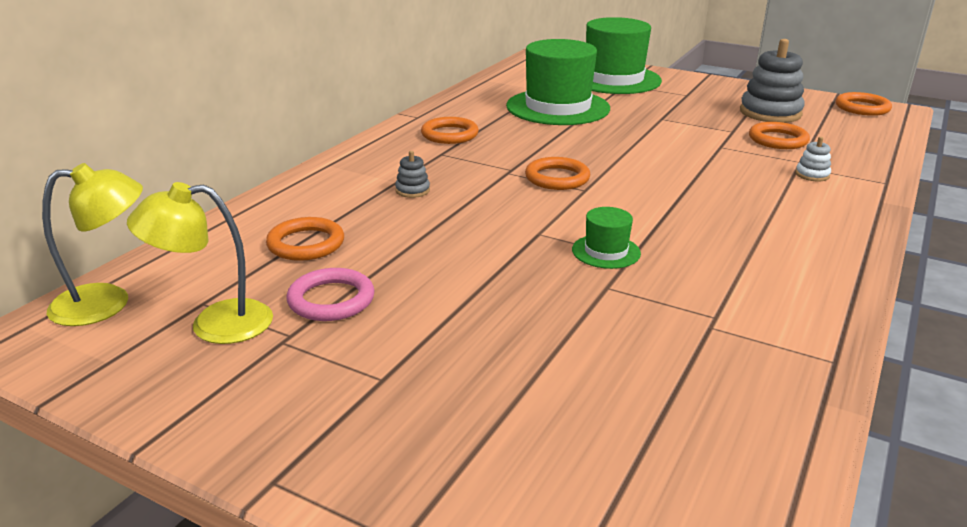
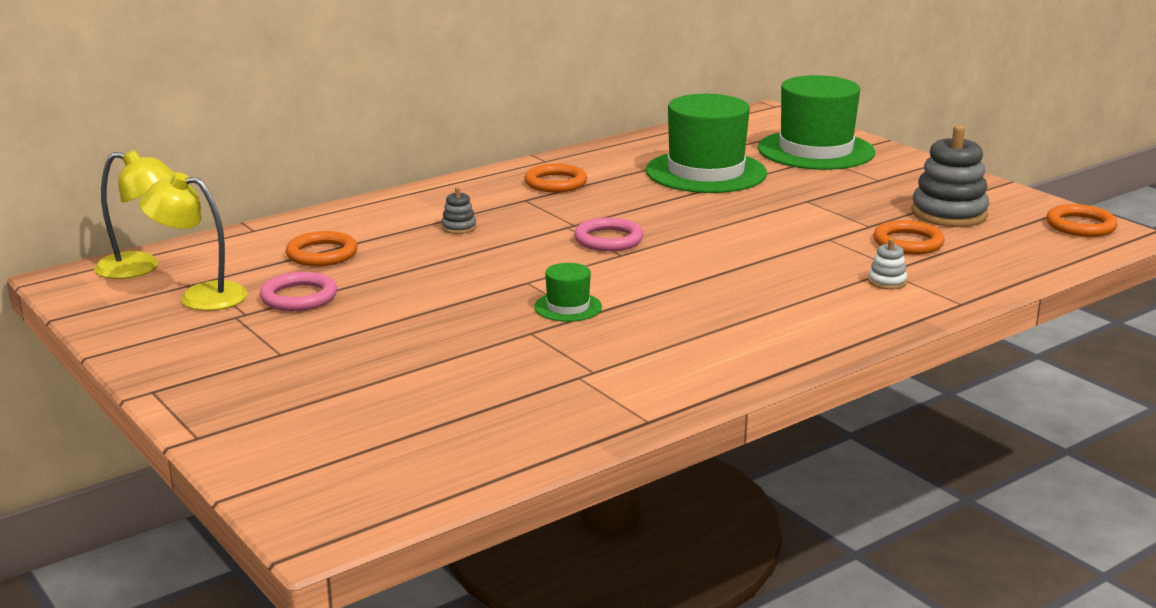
camera: 25 degrees right, 5 degrees down
orange ring [525,157,590,190] -> pink ring [574,217,644,251]

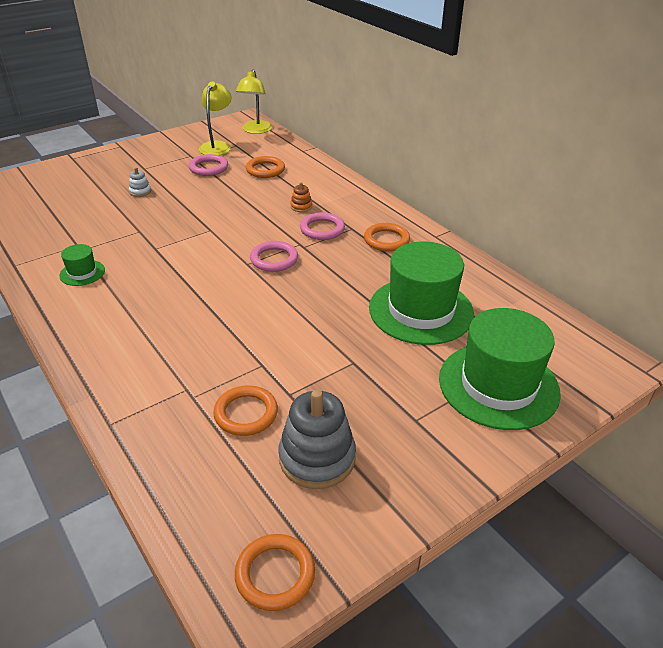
camera: 90 degrees right, 15 degrees up
grey stacking toy [441,187,476,234] -> orange stacking toy [290,182,312,212]
green hat [534,263,602,322] -> green hat moved to [59,244,105,286]
white stacking toy [868,238,907,290] -> white stacking toy moved to [129,167,151,197]
none -> pink ring [300,212,345,240]

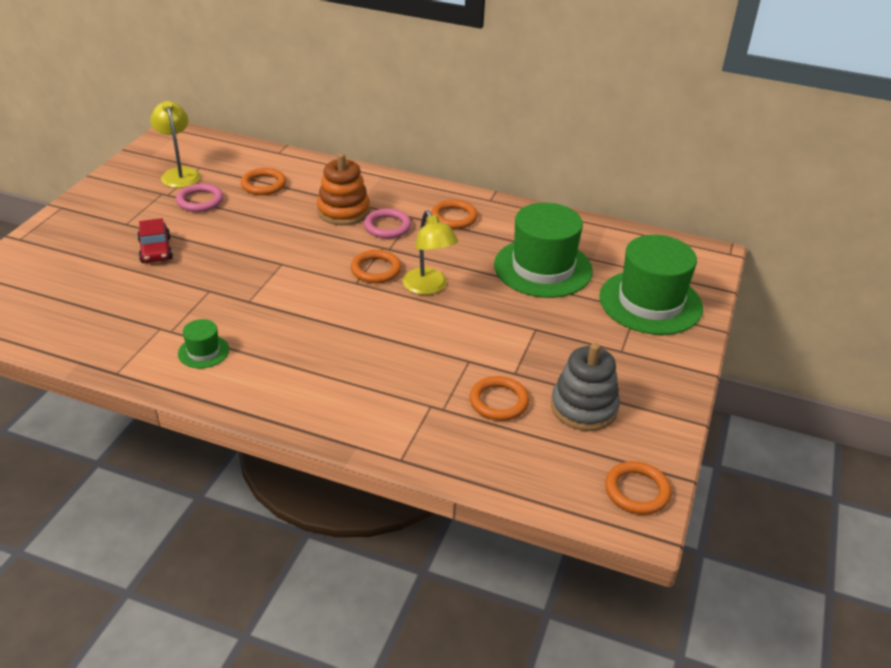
camera: 35 degrees left, 0 degrees up
white stacking toy [129,167,151,197] -> red car [137,218,173,263]
yellow lamp [236,70,272,134] -> yellow lamp moved to [403,210,458,295]
pink ring [250,241,298,272] -> orange ring [351,250,402,283]
orange stacking toy [290,182,312,212] -> orange stacking toy [317,153,370,225], size x2.19

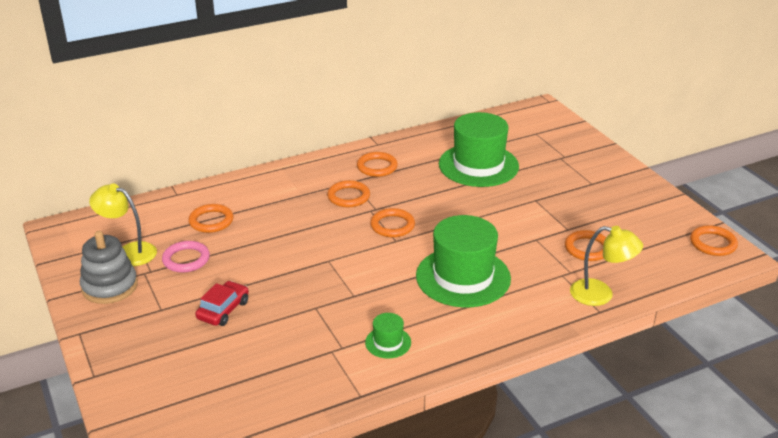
camera: 45 degrees left, 5 degrees down
red car [137,218,173,263] -> red car turned 90 degrees counterclockwise [195,281,249,326]
orange stacking toy [317,153,370,225] -> none
pink ring [364,208,411,239] -> orange ring [327,180,370,207]
yellow lamp [403,210,458,295] -> yellow lamp moved to [570,226,643,306]
grey stacking toy [551,343,620,431] -> grey stacking toy moved to [80,231,138,304]
green hat [599,235,703,335] -> green hat moved to [416,215,511,307]

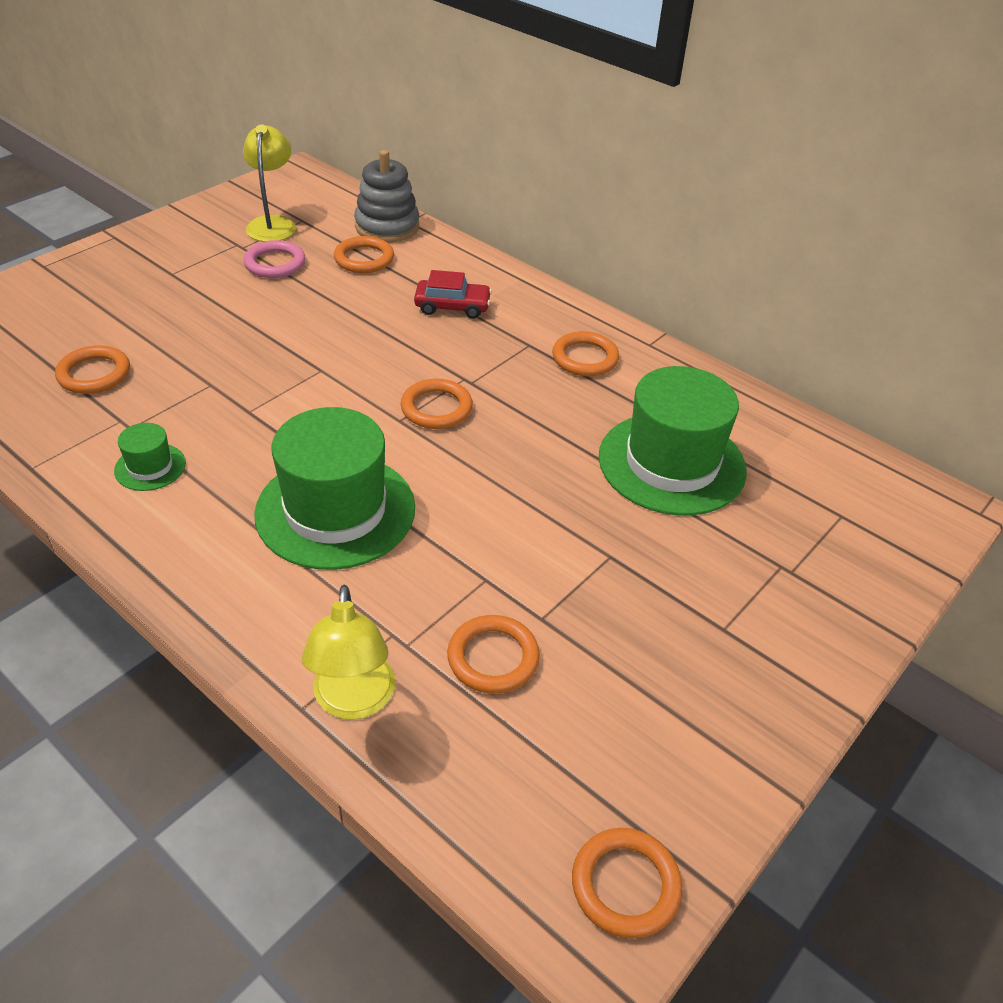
camera: 65 degrees right, 10 degrees up
grey stacking toy [80,231,138,304] -> grey stacking toy moved to [354,150,419,243]
red car [195,281,249,326] -> red car moved to [414,270,492,319]
orange ring [327,180,370,207] -> orange ring moved to [55,345,130,394]

